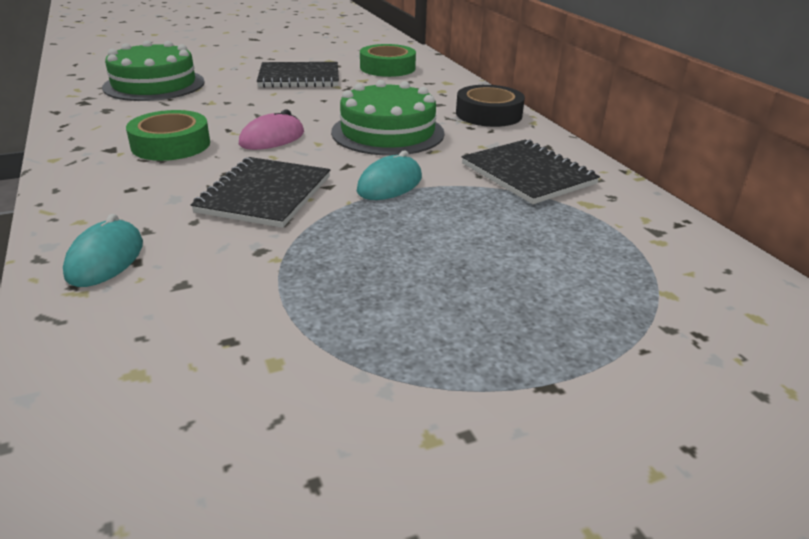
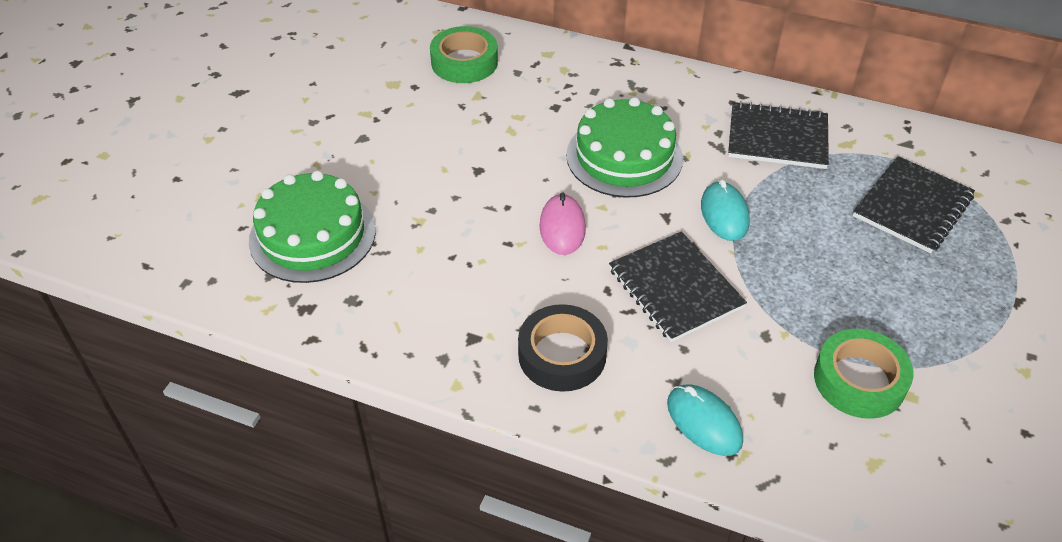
camera: 45 degrees left, 15 degrees up
green tape [126,110,210,161] -> green tape moved to [814,329,913,419]
black notebook [257,62,339,88] -> black notebook moved to [853,156,975,253]
black tape [456,85,525,127] -> black tape moved to [518,304,608,392]

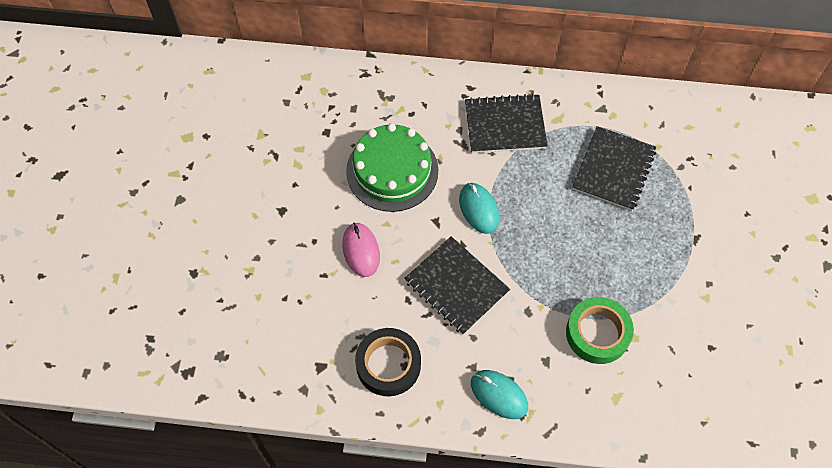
camera: 15 degrees left, 15 degrees up
green cake [249,171,376,283] -> none
green tape [430,26,498,83] -> none

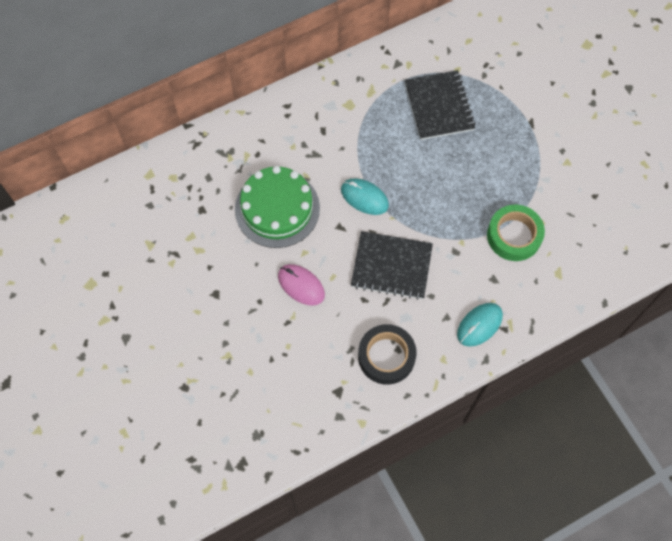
camera: 35 degrees left, 5 degrees up
black notebook [465,94,548,153] -> none
turquoise mouse [471,370,528,419] -> turquoise mouse turned 45 degrees counterclockwise [457,303,503,347]

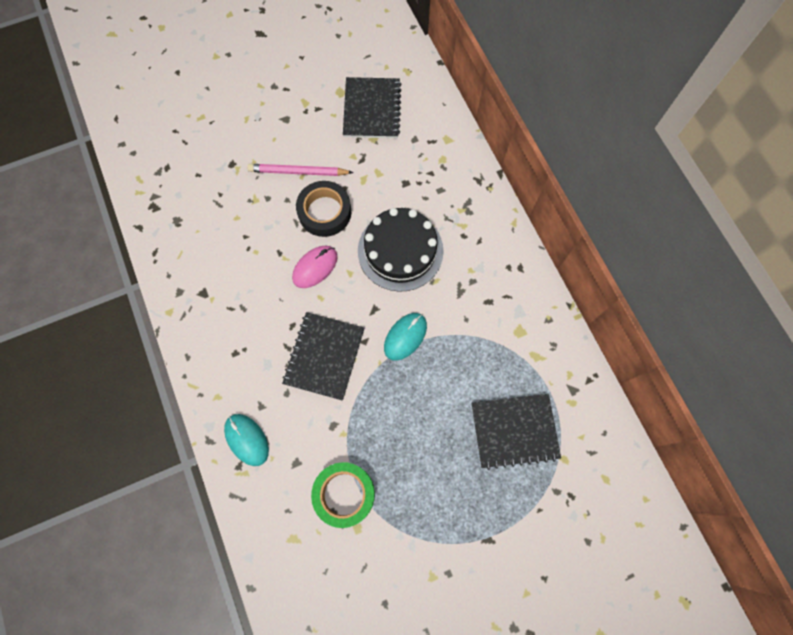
camera: 95 degrees right, 5 degrees up
green cake [235,166,320,248] -> black cake [358,208,444,292]
black tape [358,324,416,385] -> black tape moved to [296,181,351,237]
none -> pink pencil [247,164,353,176]
none -> black notebook [343,77,402,138]

